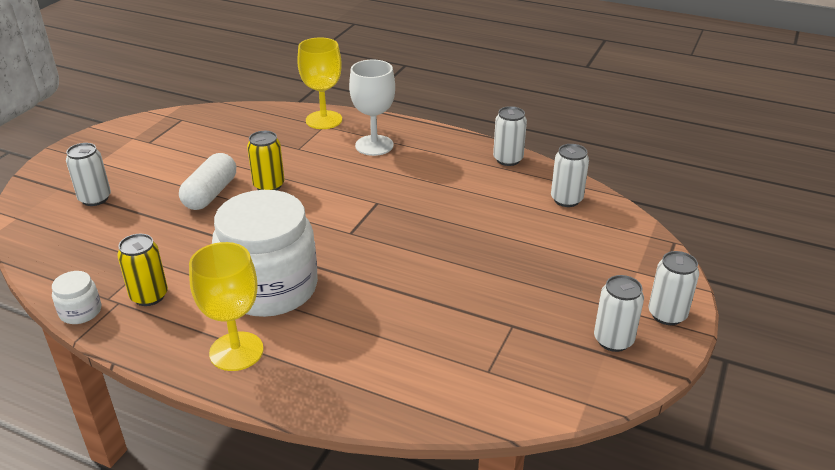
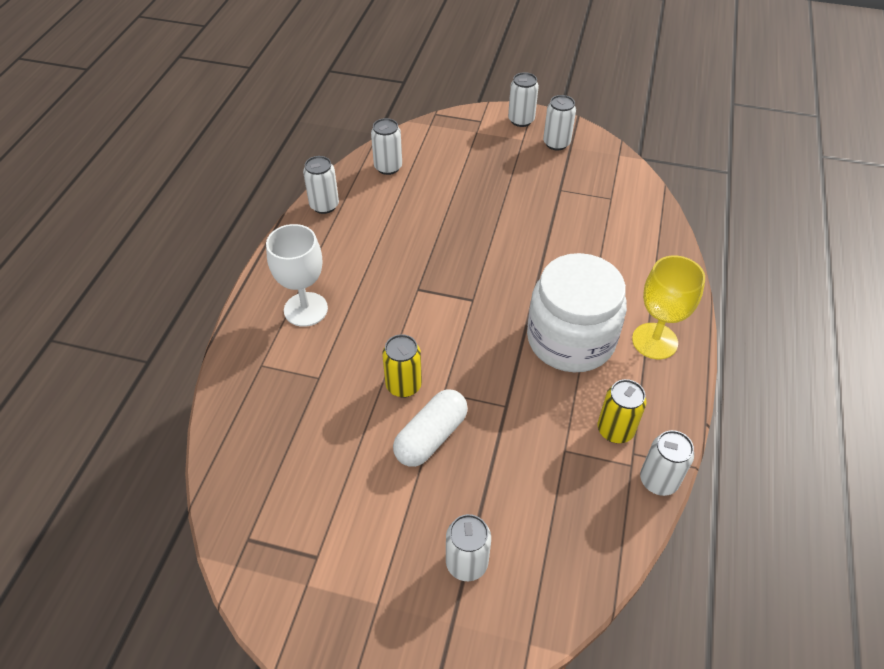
camera: 100 degrees left, 15 degrees up
white jar [52,271,101,324] -> white can [640,430,694,496]
white capsule [179,153,236,210] -> white capsule turned 60 degrees counterclockwise [393,389,468,467]
yellow goblet [297,37,342,129] -> none

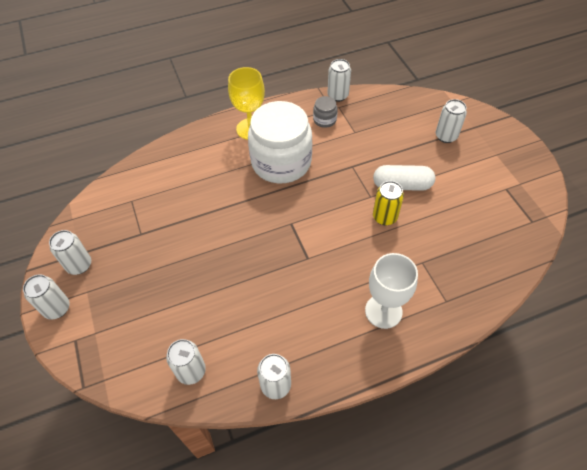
camera: 125 degrees left, 5 degrees up
yellow can [598,379,646,443] -> grey jar [313,96,337,128]

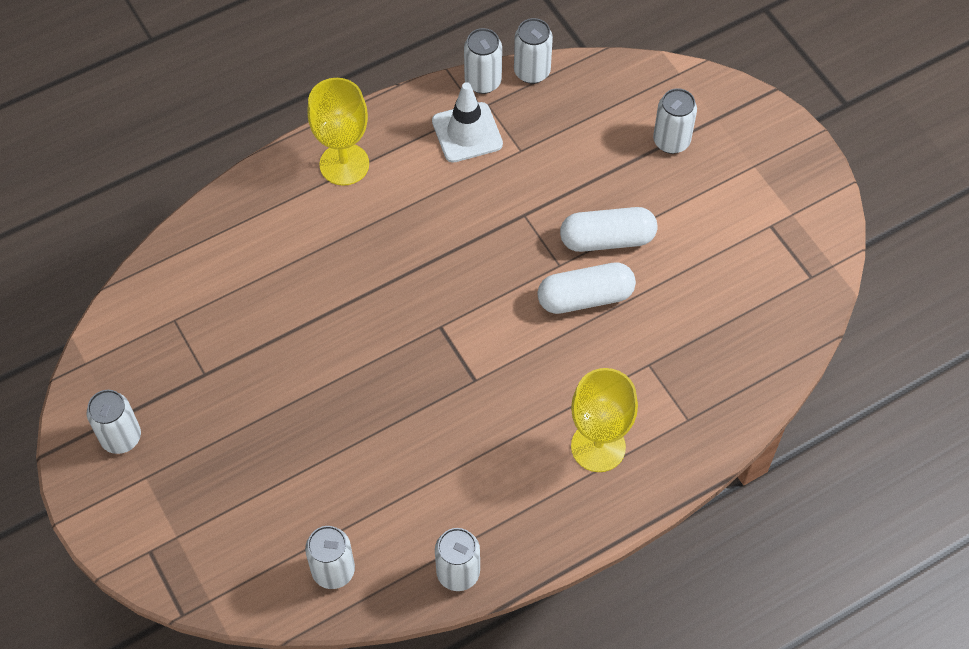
camera: 10 degrees left, 5 degrees up
white can [23,274,70,320] -> white can moved to [514,18,553,84]
white jar [248,101,312,184] -> none
grey jar [313,96,337,128] -> white traffic cone [432,82,503,163]
white goblet [365,253,418,329] -> yellow goblet [571,368,638,472]
yellow can [373,181,404,226] -> white capsule [537,262,636,314]

